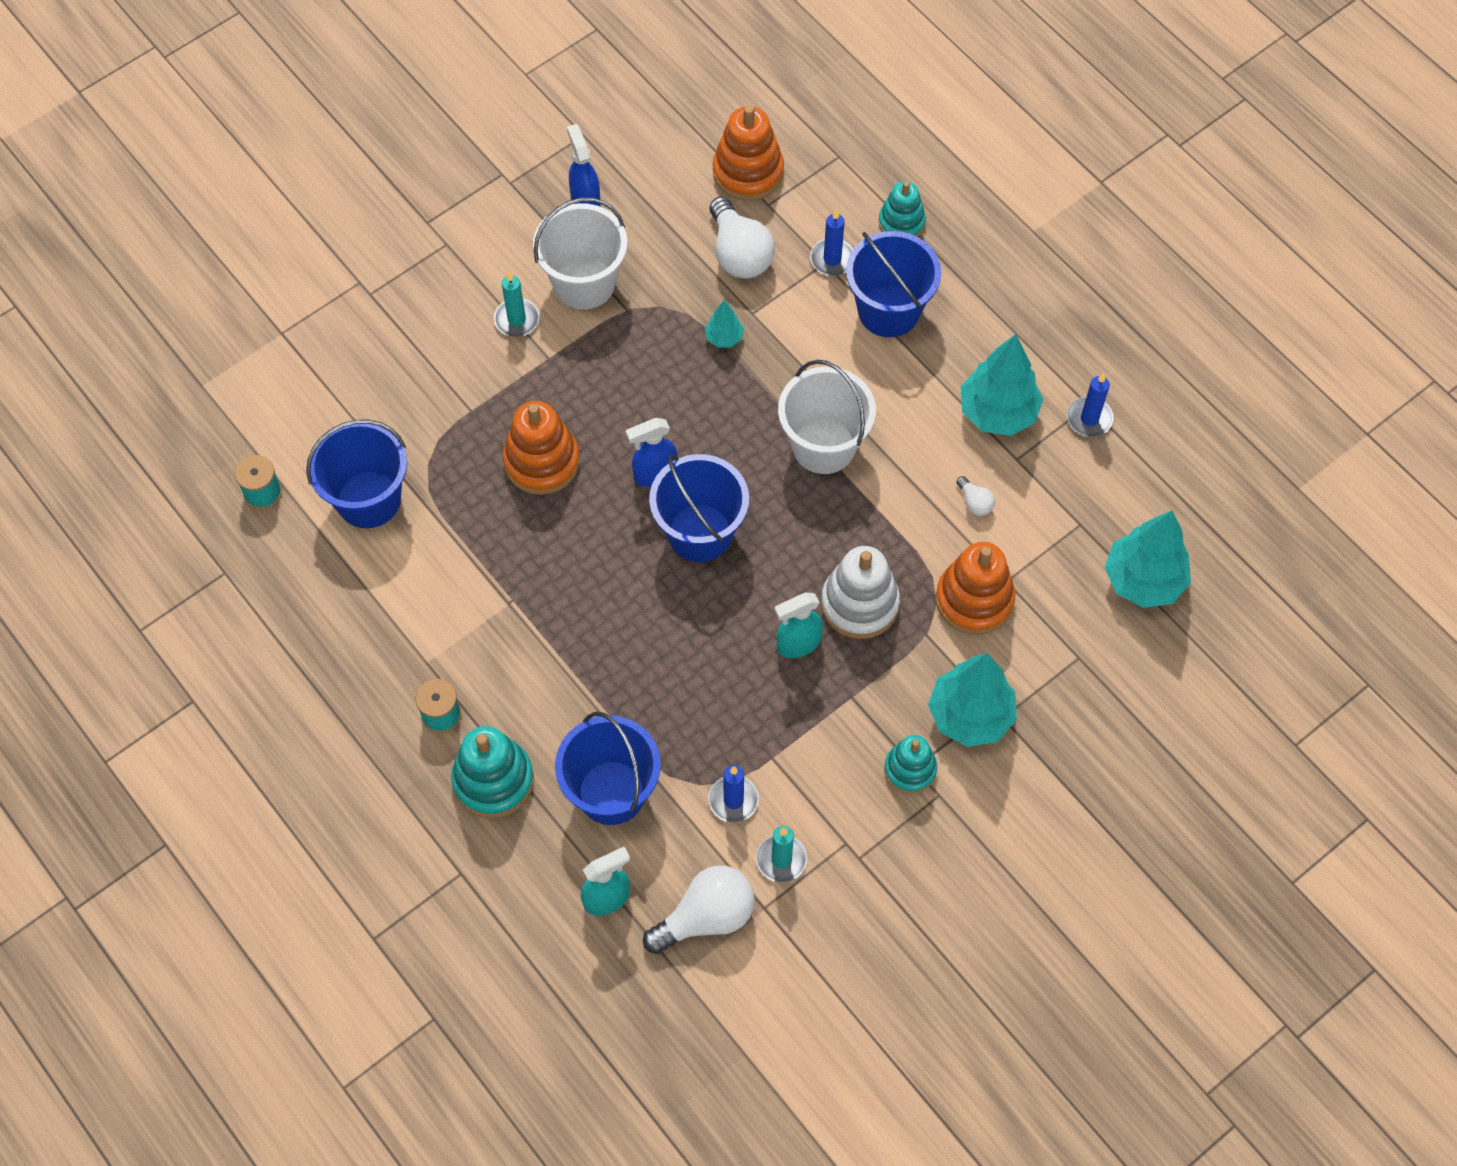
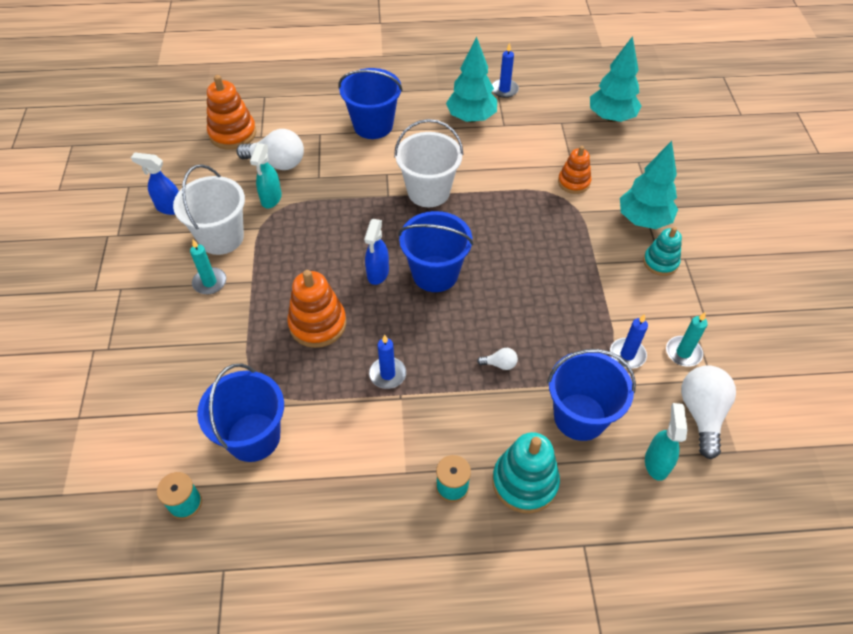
camera: 55 degrees left, 10 degrees down
turquoise tree [705,300,744,348] -> none
turquoise spray bottle [774,593,823,658] -> turquoise spray bottle moved to [250,143,282,208]
blue candle [810,209,853,276] -> blue candle moved to [369,334,406,389]
white stacking toy [821,546,900,639] -> none
turquoise stacking toy [878,181,926,237] -> none
orange stacking toy [936,542,1015,635] -> orange stacking toy [558,146,591,194], size x0.65
white light bulb [956,476,995,516] -> white light bulb moved to [477,348,518,370]

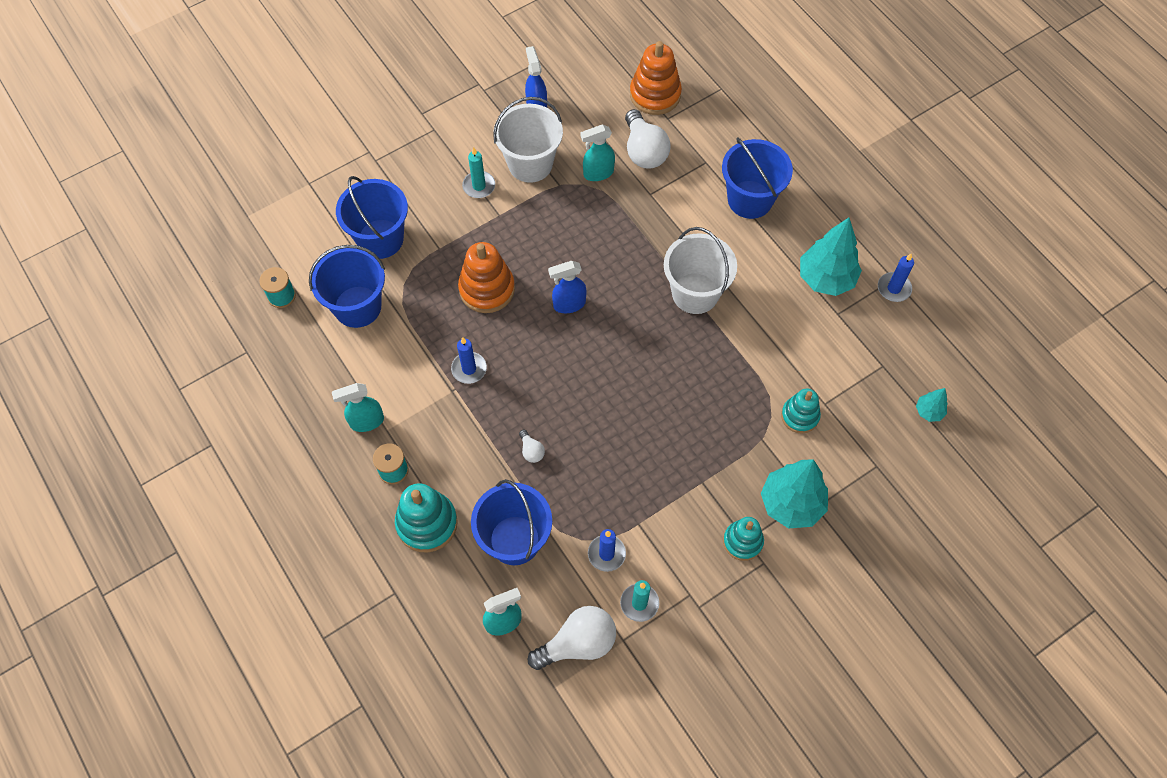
camera: 60 degrees right, 10 degrees up
blue bucket [398,211,474,292] -> blue bucket moved to [336,176,408,259]
orange stacking toy [558,146,591,194] -> turquoise stacking toy [781,389,821,433]
turquoise tree [590,36,641,122] -> turquoise tree [916,388,948,422], size x0.48
none -> turquoise spray bottle [332,383,384,432]

